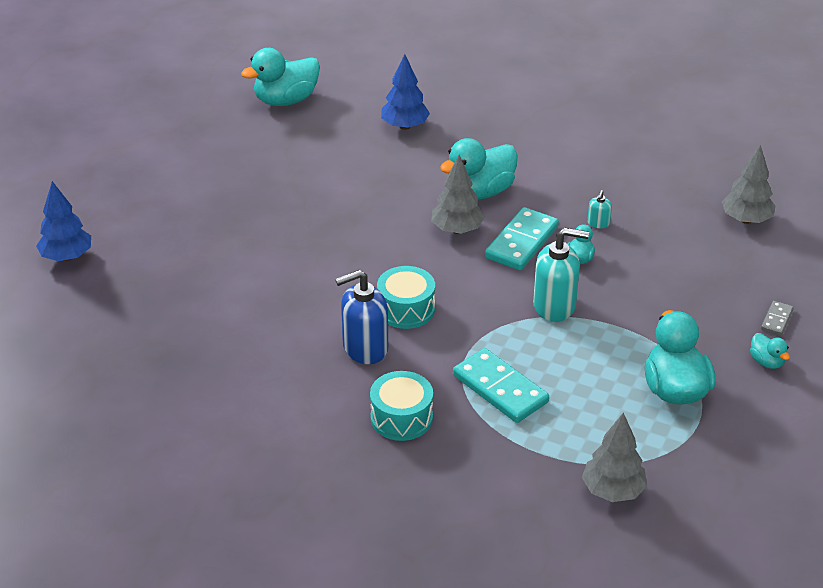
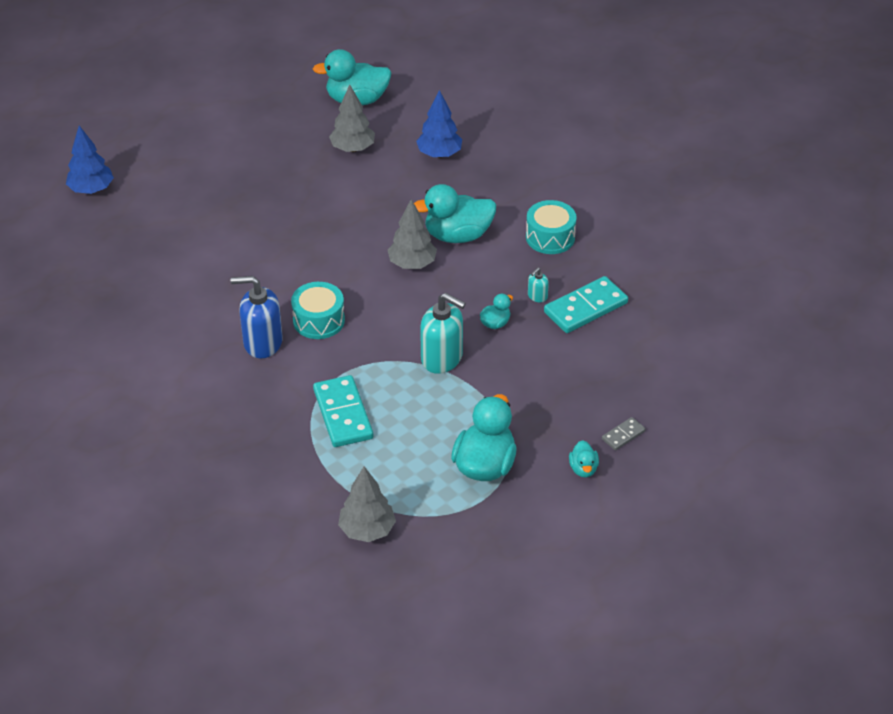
camera: 25 degrees right, 5 degrees up
turquoise drum [370,371,433,441] -> turquoise drum moved to [526,200,577,254]
turquoise domino [485,207,559,270] -> turquoise domino moved to [544,276,628,333]
grey tree [722,145,775,224] -> grey tree moved to [329,85,375,152]

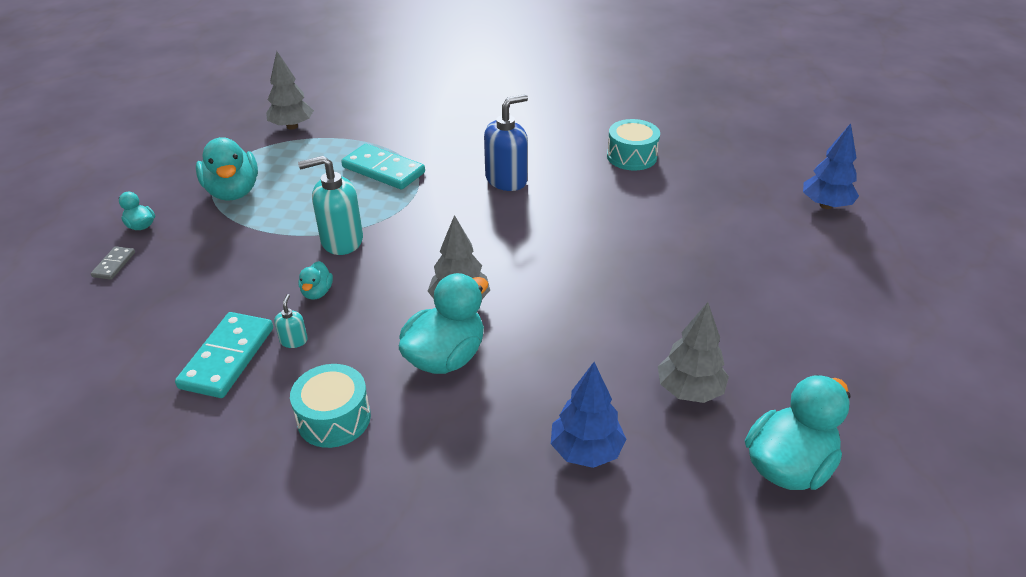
camera: 140 degrees right, 5 degrees down
turquoise drum [291,282,345,339] -> turquoise drum moved to [607,119,660,171]

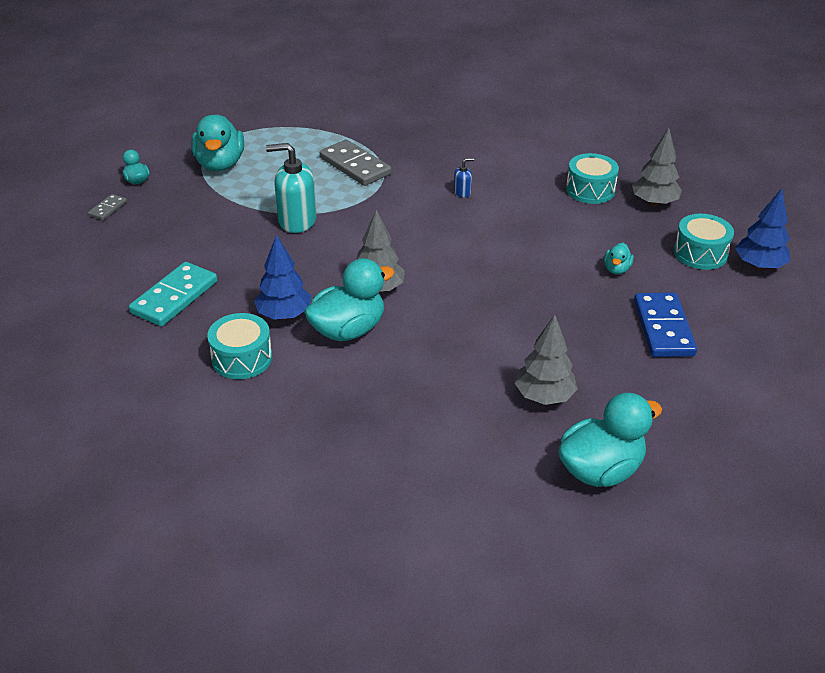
camera: 15 degrees right, 0 degrees up
grey tree [266,51,314,130] -> grey tree moved to [632,128,682,206]
turquoise soap dispenser [274,294,308,348] -> none
turquoise duck [299,261,333,300] -> turquoise duck moved to [604,243,634,274]
turquoise domino [341,144,425,190] -> grey domino [320,140,391,186]
blue soap dispenser [484,94,528,191] -> blue soap dispenser [454,158,474,197], size x0.46
blue tree [551,362,626,468] -> blue tree moved to [254,235,311,320]
none -> blue domino [634,292,697,357]
none -> turquoise drum [674,214,734,270]

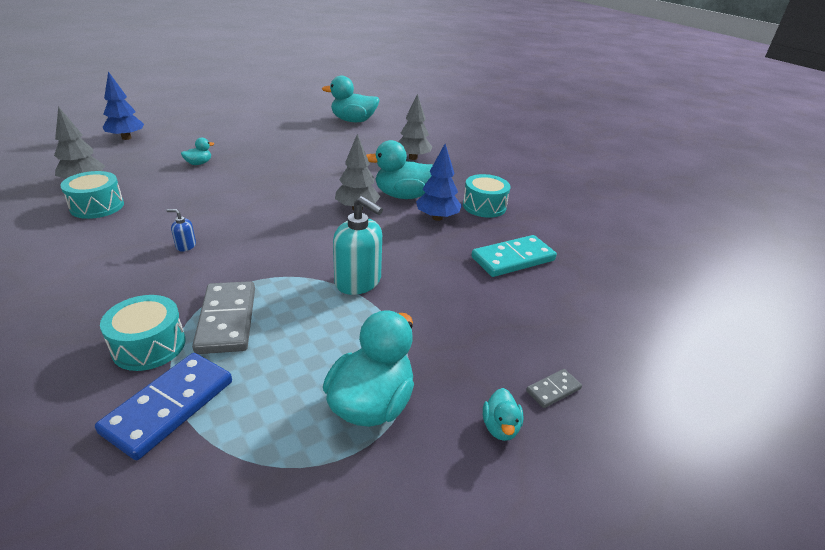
camera: 150 degrees left, 5 degrees down
grey tree [515,315,577,405] -> grey tree moved to [398,94,432,160]
blue domino [634,292,697,357] -> blue domino moved to [95,353,232,460]
turquoise drum [674,214,734,270] -> turquoise drum moved to [100,295,185,371]

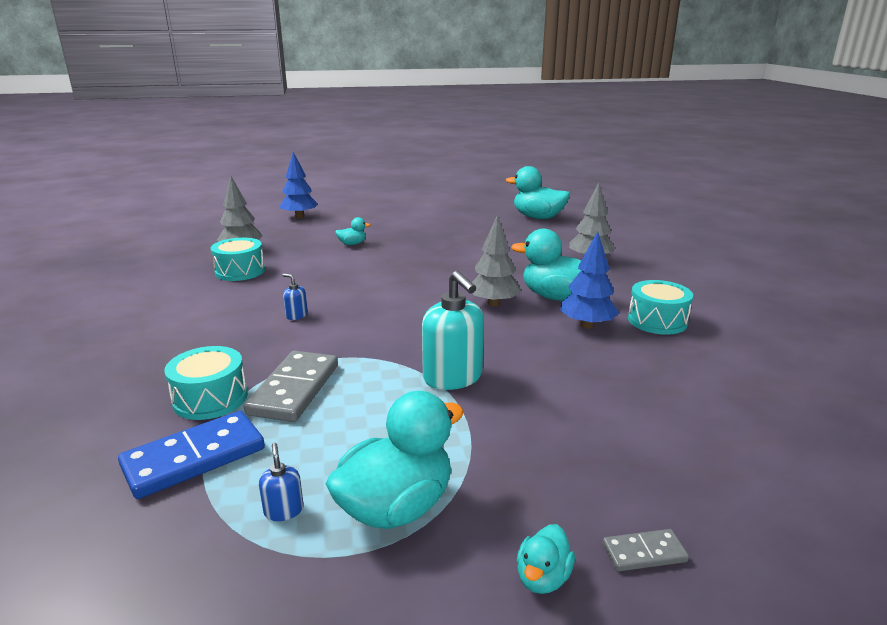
camera: 25 degrees right, 10 degrees down
turquoise domino [471,235,557,277] -> none
none -> blue soap dispenser [259,443,303,521]

